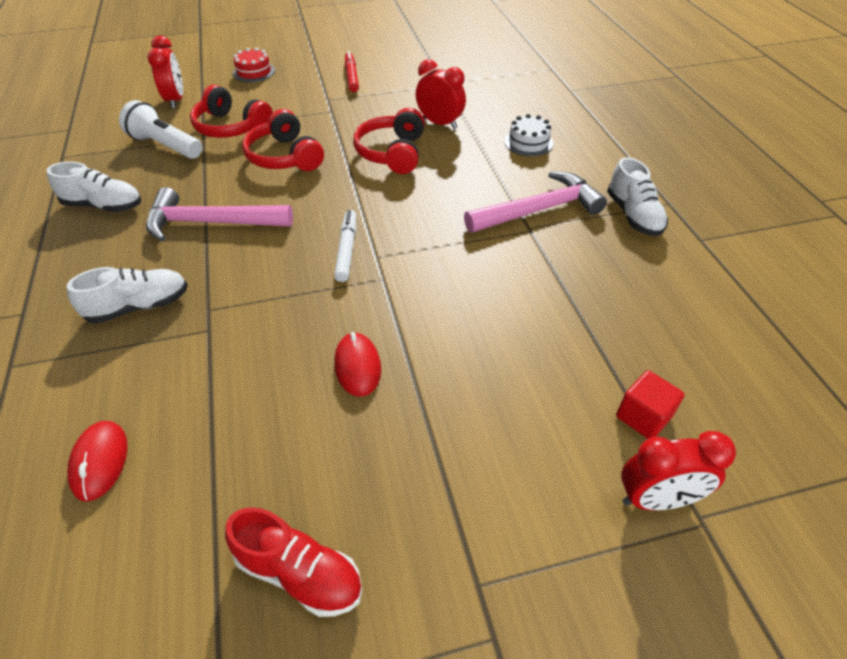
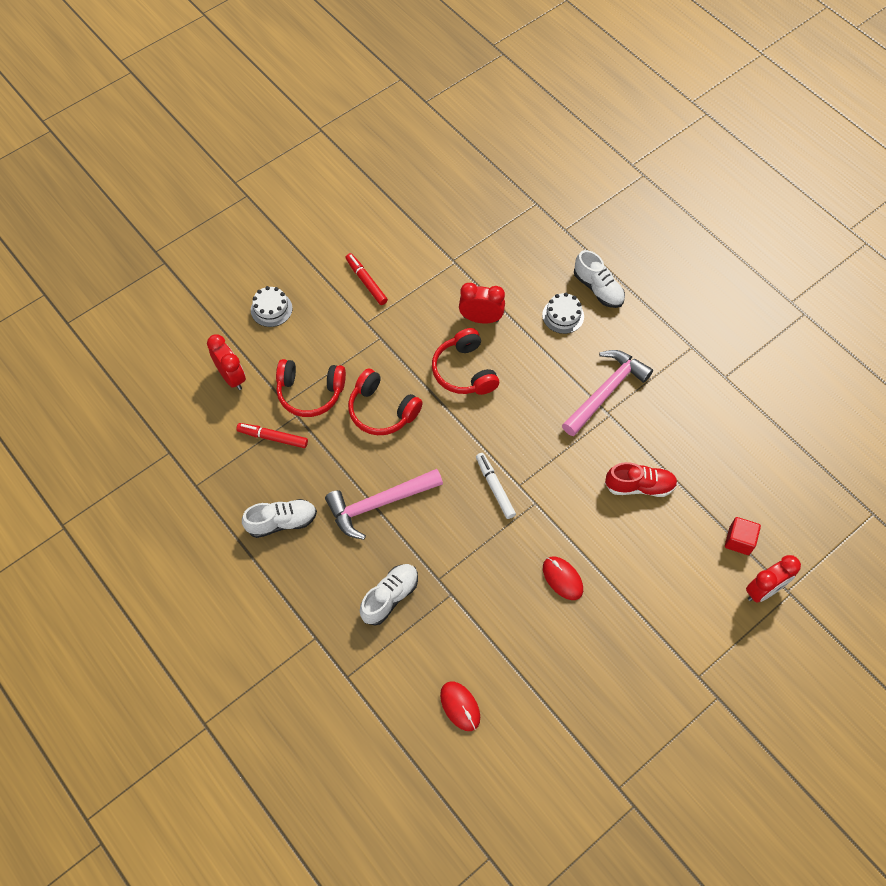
camera: 25 degrees left, 15 degrees up
white flashlight [119,100,202,159] -> red marker [237,423,308,448]
red shoe [225,507,362,617] -> red shoe moved to [605,462,677,497]
red cake [233,48,275,82] -> white cake [251,286,292,327]
white shoe [607,157,668,236] -> white shoe moved to [574,250,625,308]

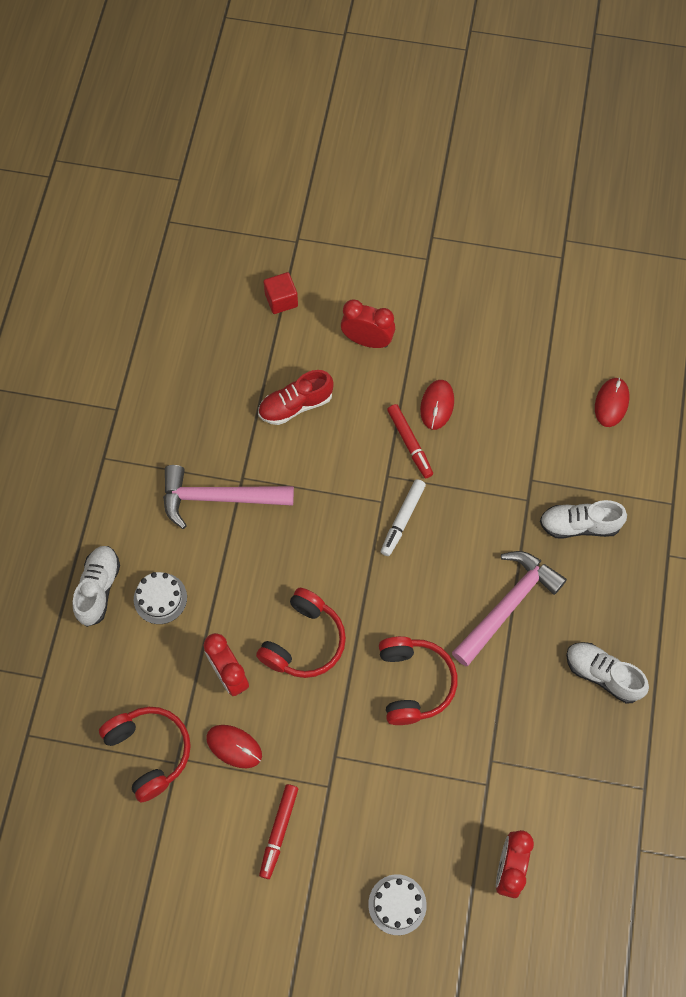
camera: 130 degrees left, 5 degrees up
red marker [237,423,308,448] -> red marker moved to [387,404,433,478]
red headphones [276,359,346,417] -> red headphones moved to [99,707,191,802]
pink hammer [325,469,443,540] -> pink hammer turned 75 degrees counterclockwise [452,551,567,666]
red shoe [605,462,677,497] -> red shoe turned 75 degrees counterclockwise [258,370,334,425]
red clock [746,555,801,603] -> red clock moved to [341,299,395,348]
none -> red mouse [206,725,262,768]

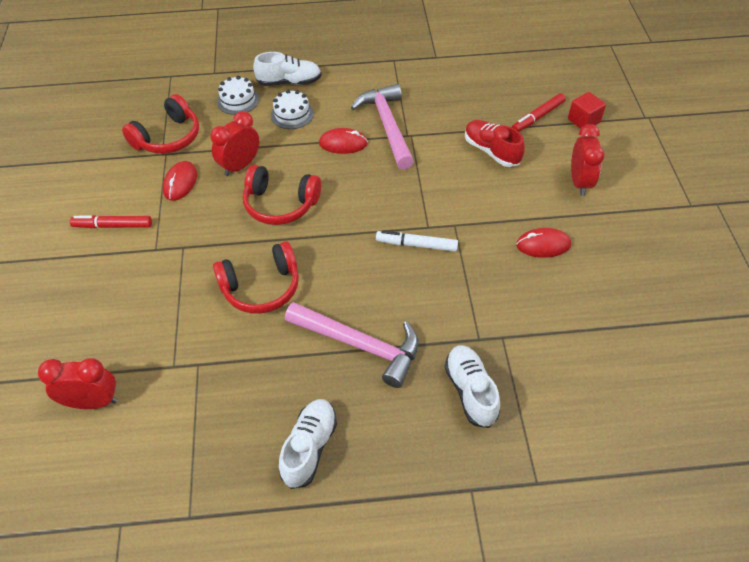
camera: 75 degrees right, 15 degrees down
white cake [368,874,427,935] -> white cake moved to [217,76,259,115]
red marker [387,404,433,478] -> red marker moved to [512,93,566,132]
red mouse [595,378,629,427] -> red mouse moved to [319,128,368,154]

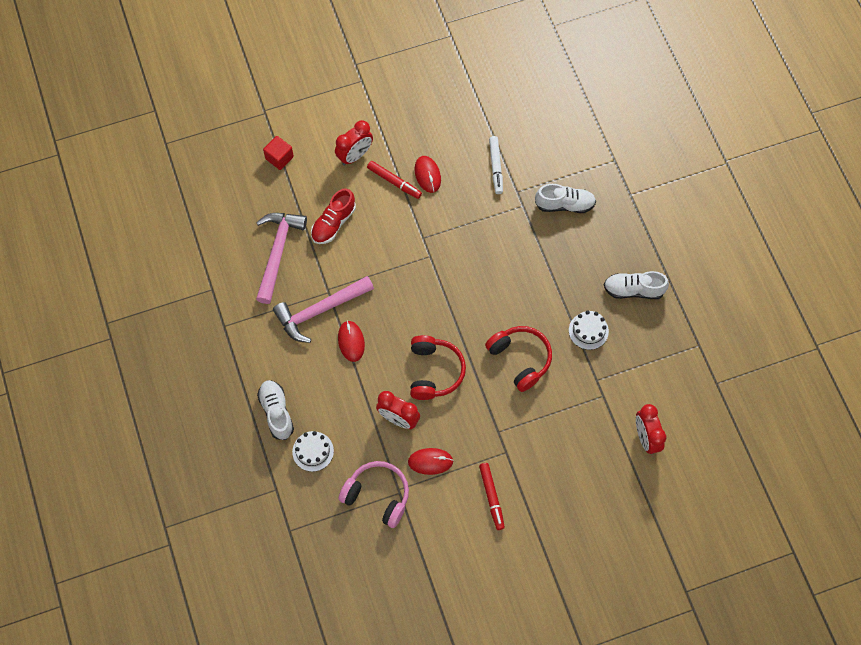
camera: 105 degrees left, 15 degrees up
red headphones [122,94,199,154] -> pink headphones [338,461,409,528]
white cake [271,90,314,129] -> white cake moved to [569,310,609,350]
pink hammer [285,302,419,388] -> pink hammer moved to [256,213,307,304]
white marker [376,230,458,252] -> white marker moved to [489,136,503,194]
white shoe [445,345,500,428] -> white shoe turned 150 degrees counterclockwise [535,184,596,213]
red marker [512,93,566,132] -> red marker moved to [367,161,422,199]
red clock [571,124,605,196] -> red clock turned 150 degrees clockwise [335,120,373,166]

